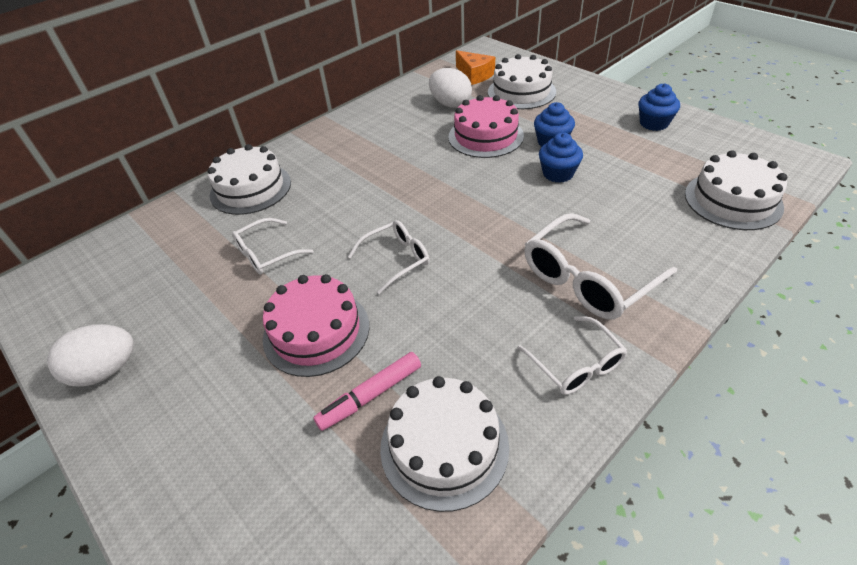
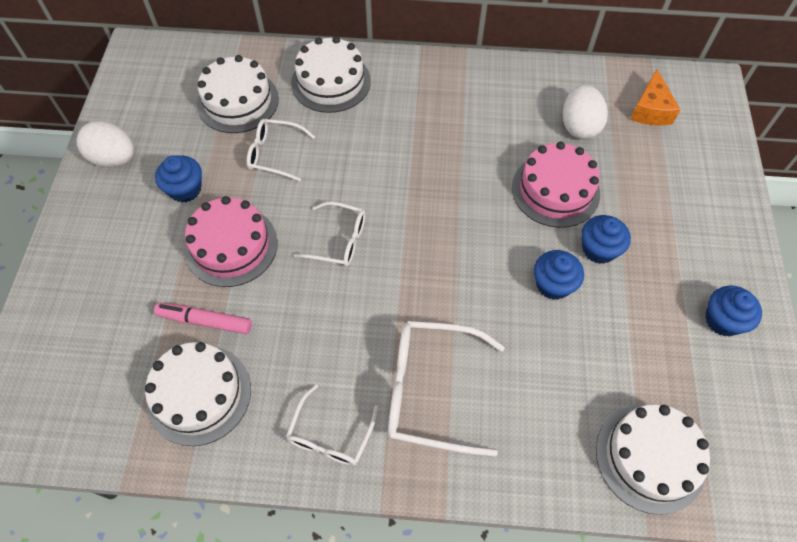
camera: 45 degrees right, 15 degrees up
white cake [488,54,556,109] -> white cake moved to [197,55,279,133]
none -> blue cupcake [155,155,202,202]

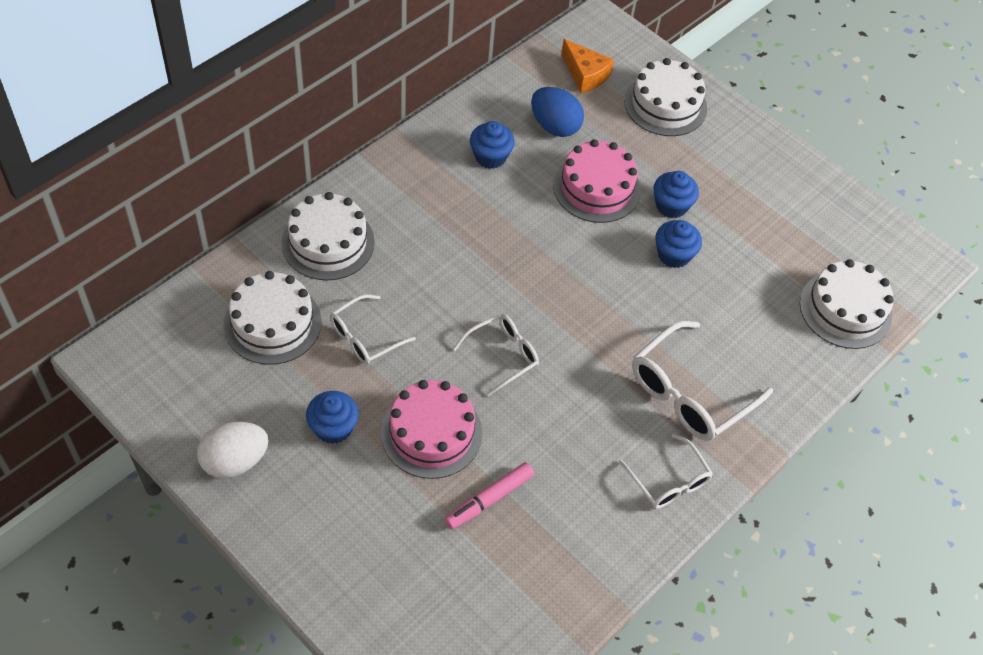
camera: 55 degrees left, 5 degrees down
white cake [145,342,251,446] -> white cake moved to [624,58,707,136]
white egg [563,84,608,139] -> blue egg [531,87,584,137]
blue cupcake [705,285,762,336] -> blue cupcake moved to [470,121,515,169]

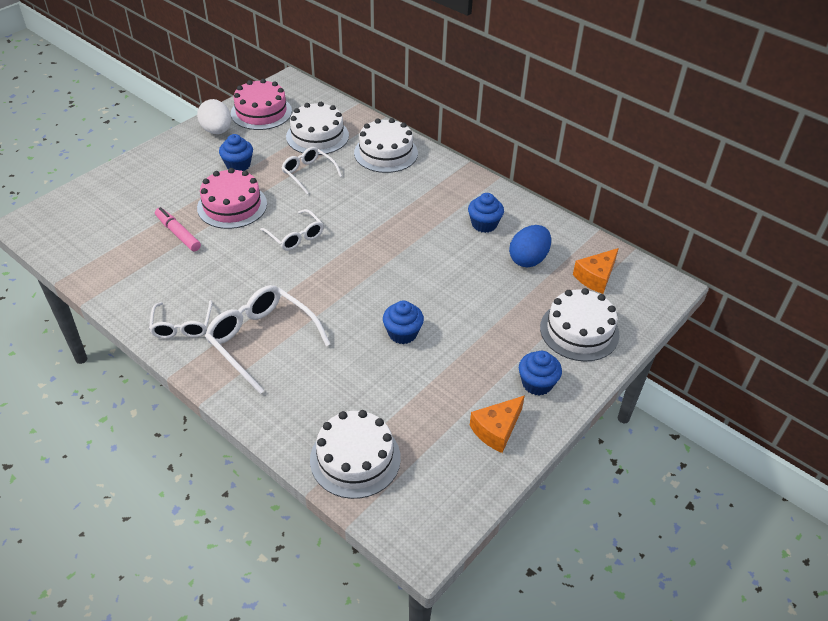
camera: 90 degrees right, 10 degrees down
pink cake [553,139,641,223] -> pink cake moved to [231,79,292,130]
white glasses [619,434,713,509] -> white glasses turned 60 degrees counterclockwise [149,300,212,339]
blue cupcake [654,171,699,218] -> blue cupcake moved to [519,351,562,396]
none -> orange cheese [470,395,525,453]

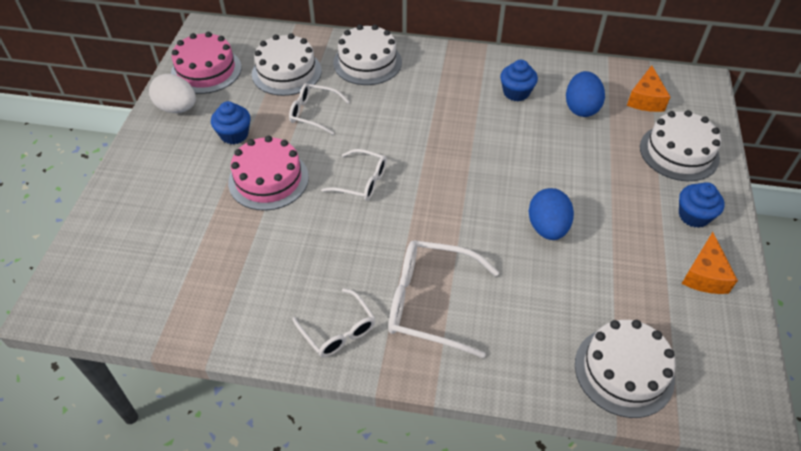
camera: 30 degrees left, 5 degrees up
pink marker [155,207,201,251] -> none
blue cupcake [383,301,424,344] -> blue egg [529,188,574,240]

